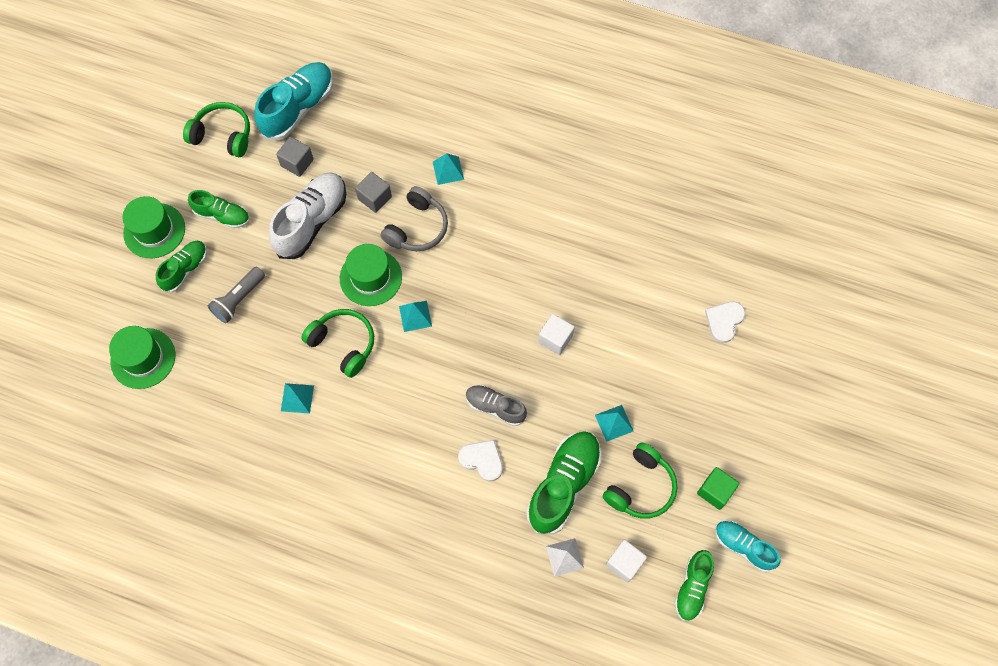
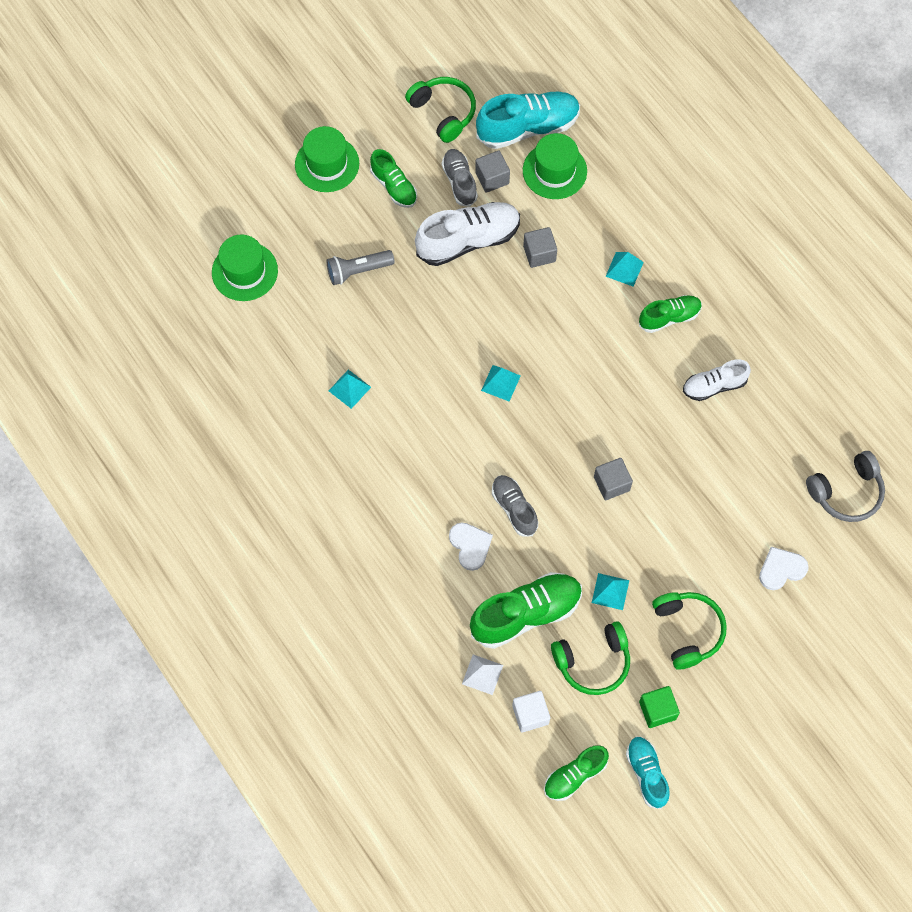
camera: 35 degrees right, 0 degrees up
green shoe [156,241,207,293] -> green shoe moved to [639,295,702,333]
green headphones [301,309,374,378] -> green headphones moved to [652,592,727,669]
green hat [340,244,402,306] -> green hat moved to [523,133,587,199]
grey headphones [381,186,448,251] -> grey headphones moved to [806,451,885,522]
white cube [538,314,575,355] -> grey cube [594,458,633,500]
none -> grey shoe [442,149,478,207]
none -> white shoe [683,359,751,401]

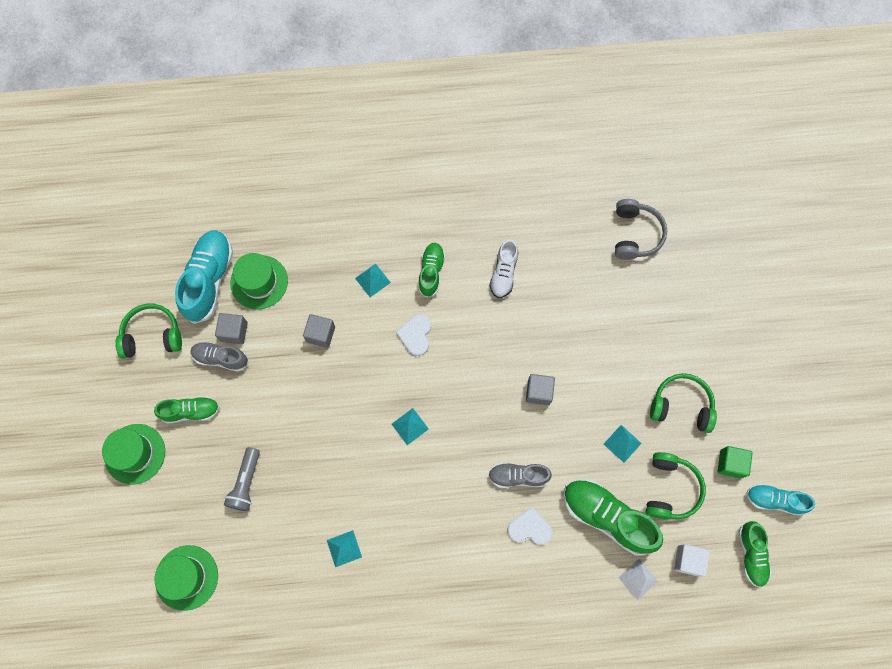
camera: 60 degrees left, 5 degrees up
white shoe [415,202,520,266] -> none
green shoe [470,572,582,649] -> green shoe turned 60 degrees counterclockwise [564,479,663,556]
white heart [759,546,809,590] -> white heart moved to [396,315,431,356]

